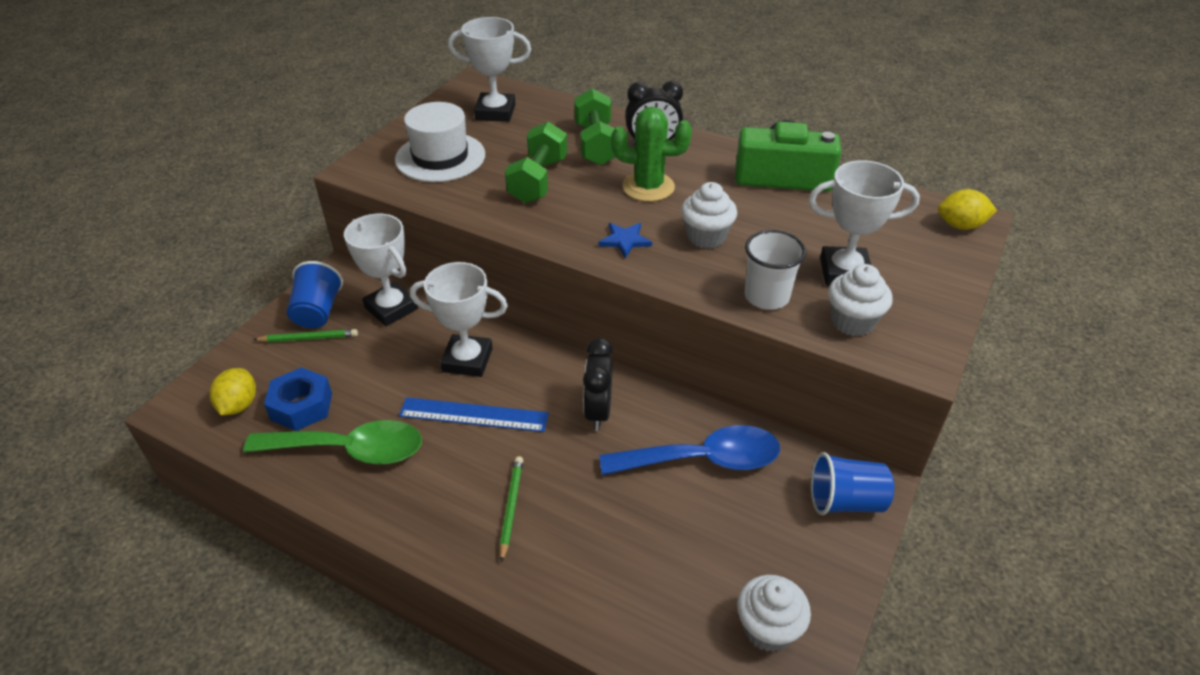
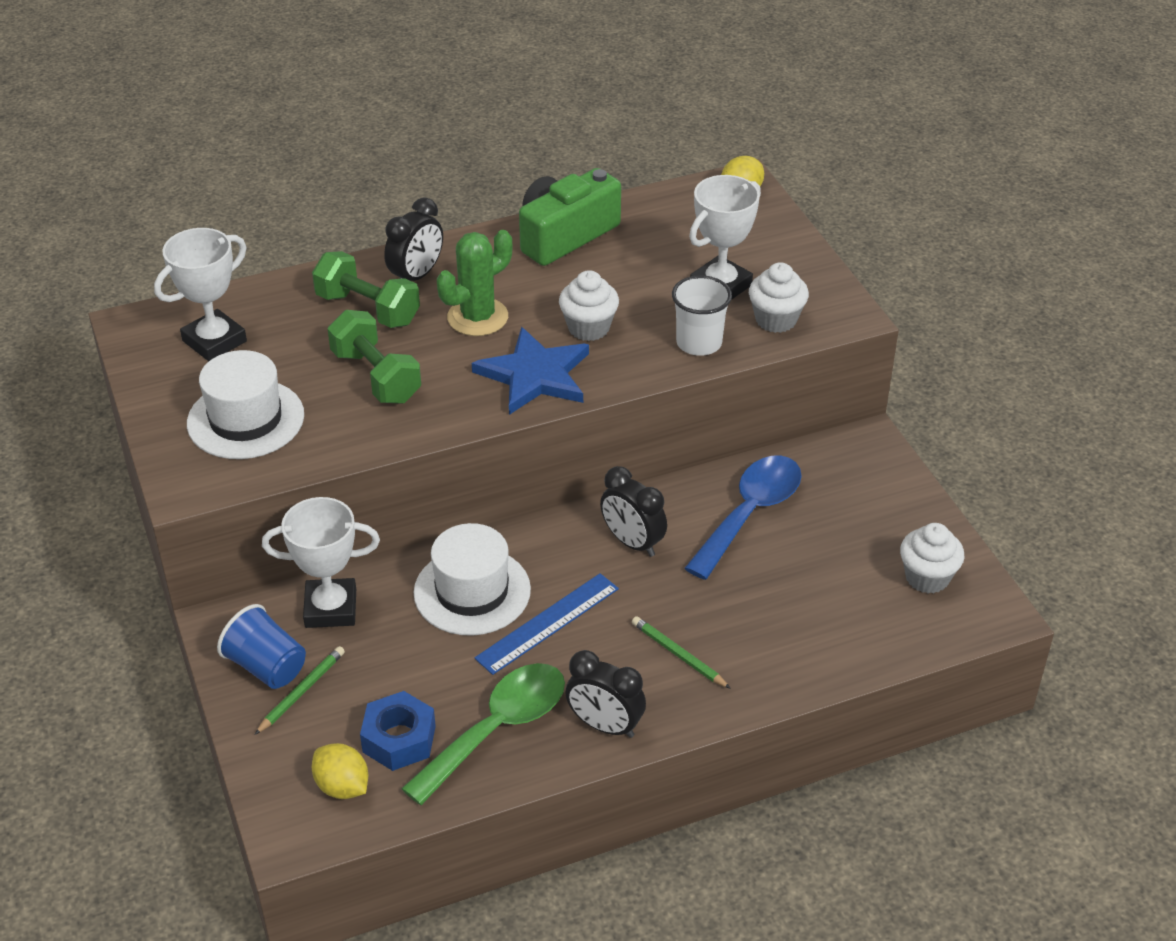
camera: 50 degrees left, 0 degrees up
white trophy [410,262,508,377] -> white hat [413,523,531,636]
blue star [598,223,652,258] -> blue star [472,327,589,415], size x2.02
blue cup [811,452,894,515] -> none
none -> black clock [565,650,646,738]

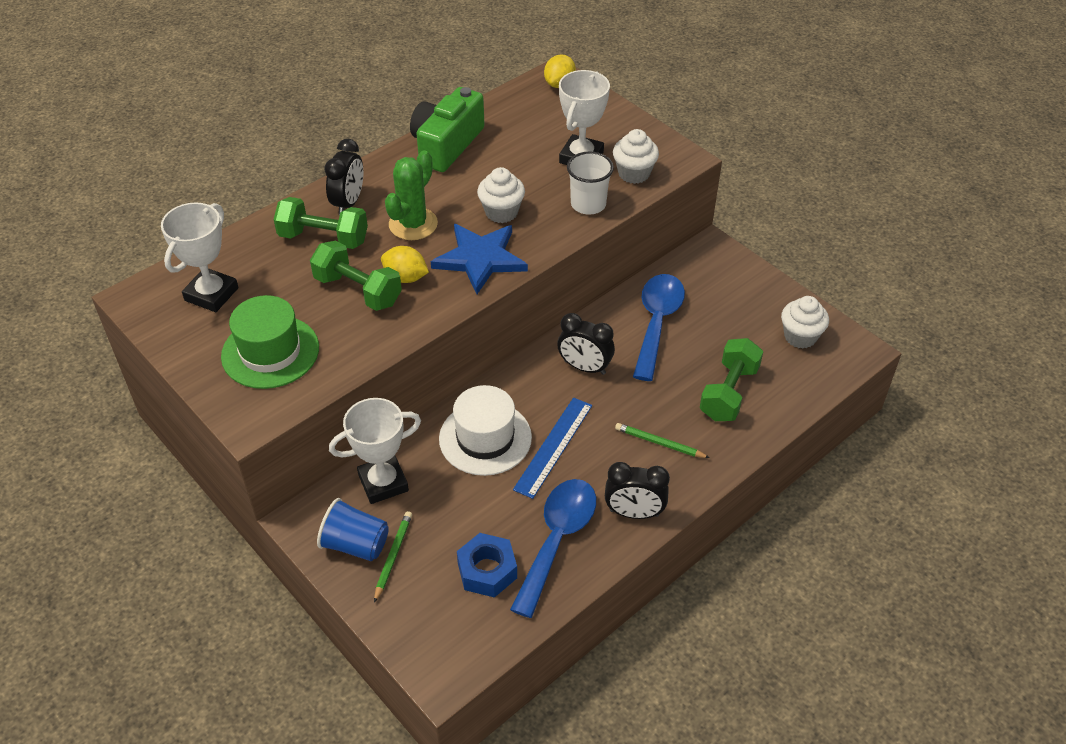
camera: 20 degrees left, 5 degrees up
white hat [187,350,304,459] -> green hat [221,295,319,389]
yellow lemon [312,743,368,799] -> yellow lemon moved to [381,246,429,283]
green spoon [401,663,565,805] -> blue spoon [510,479,596,618]
none -> green dumbbell [700,338,763,421]

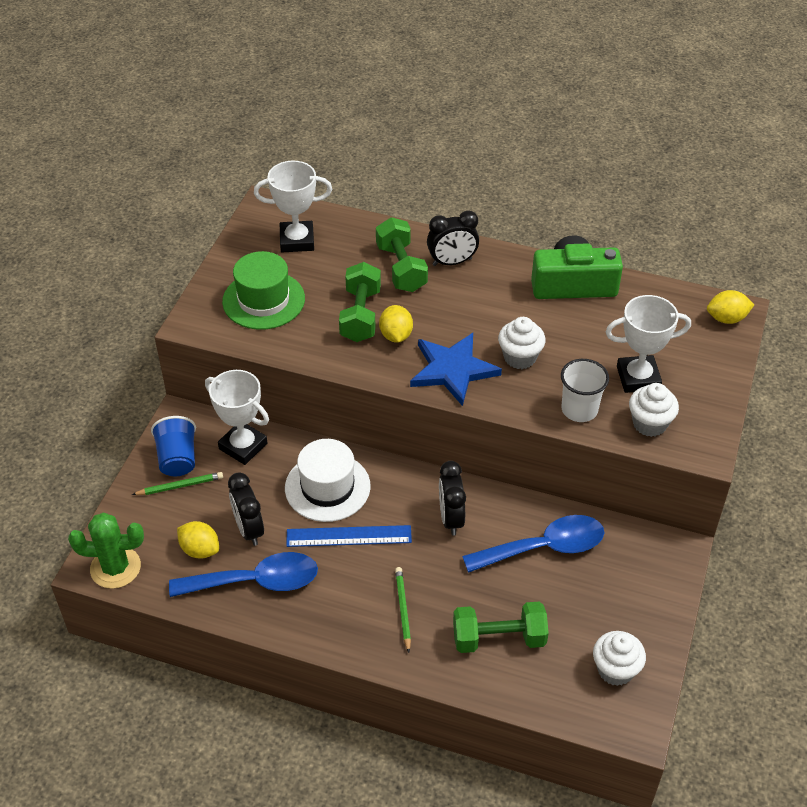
camera: 60 degrees right, 0 degrees up
green cactus [385,150,438,240] -> green cactus moved to [68,513,144,589]
blue nut [457,533,517,598] -> yellow lemon [177,521,219,559]
black clock [605,462,670,519] -> black clock moved to [228,472,264,546]

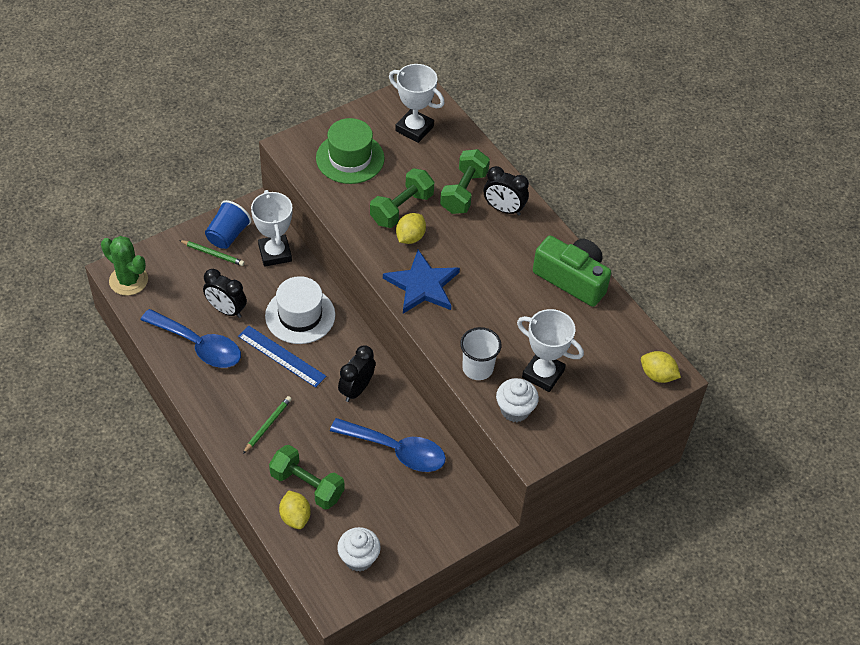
camera: 35 degrees right, 5 degrees up
yellow lemon [177,521,219,559] -> yellow lemon moved to [279,491,311,529]
black clock [228,472,264,546] -> black clock turned 75 degrees counterclockwise [203,269,247,318]
white cupcake [498,317,546,369] -> none

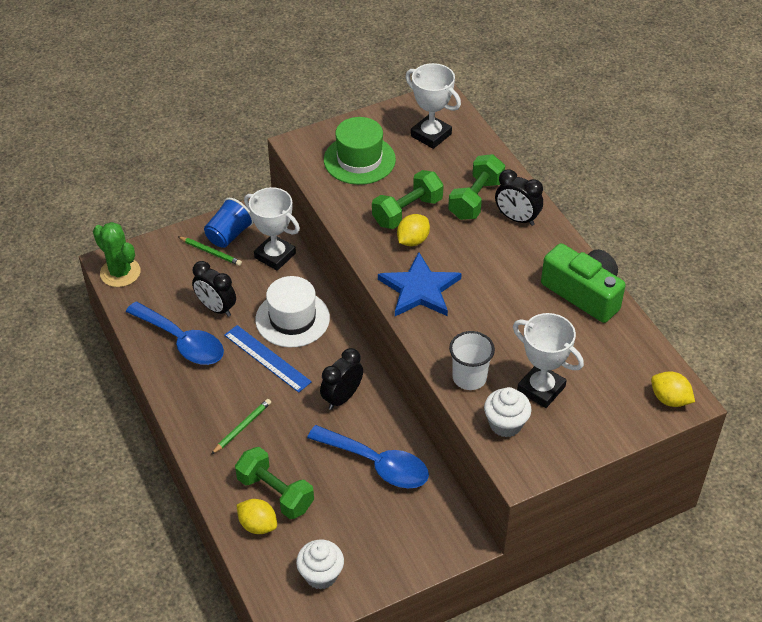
camera: 10 degrees right, 5 degrees down
white trophy [251,190,292,267] -> white trophy turned 45 degrees counterclockwise [244,187,300,271]
yellow lemon [279,491,311,529] -> yellow lemon turned 45 degrees counterclockwise [237,499,277,534]

